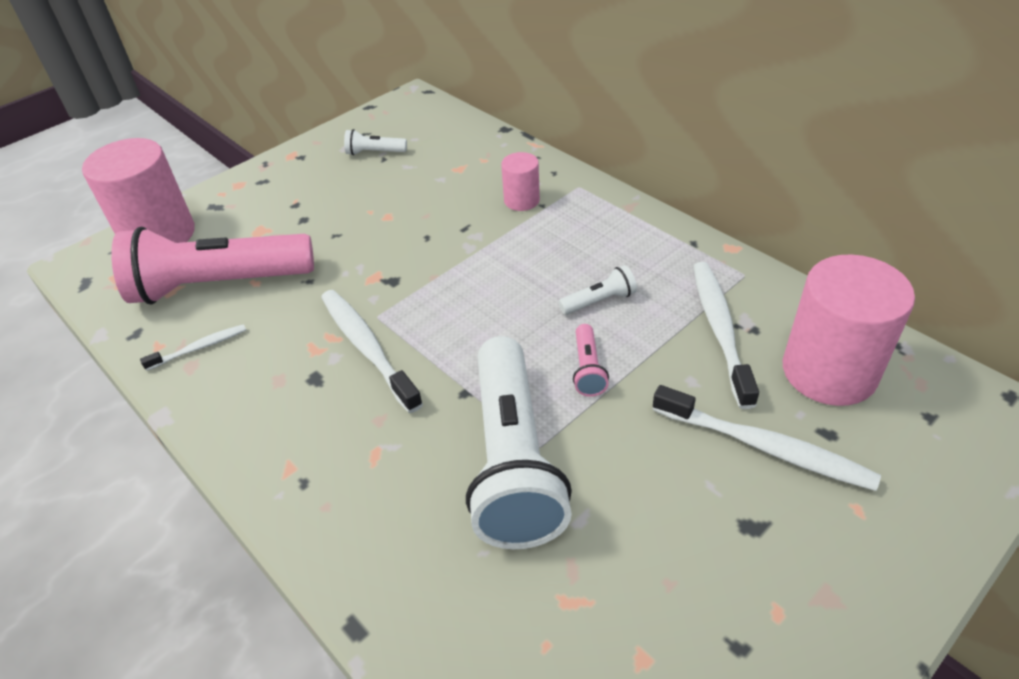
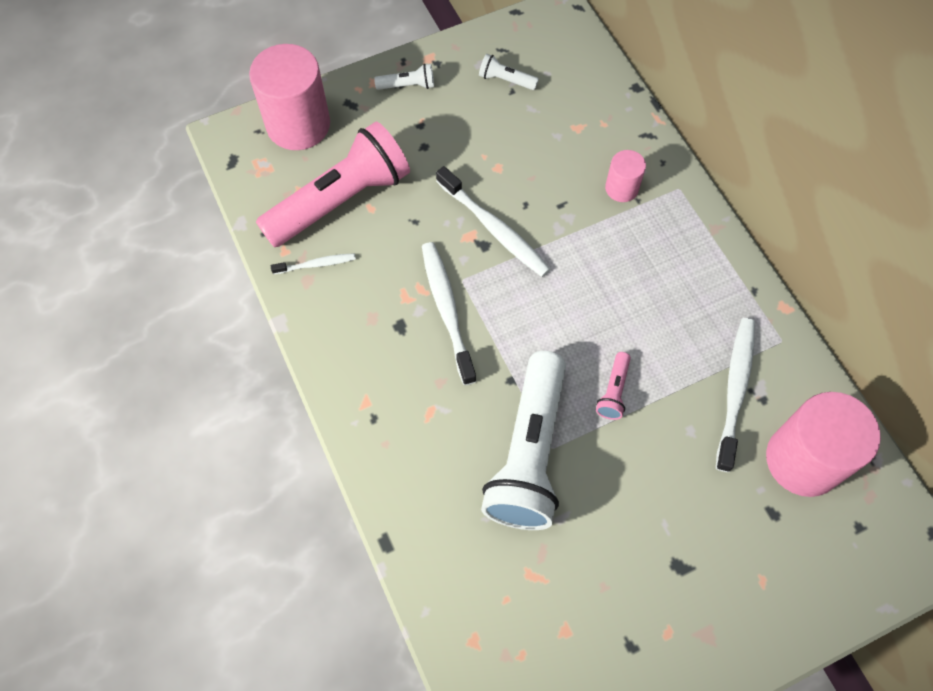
camera: 15 degrees right, 20 degrees up
pink flashlight [111,227,314,305] -> pink flashlight turned 135 degrees clockwise [256,122,410,247]
white flashlight [559,265,637,315] -> white flashlight moved to [374,64,434,90]
white toothbrush [652,385,881,491] -> white toothbrush moved to [436,166,551,277]

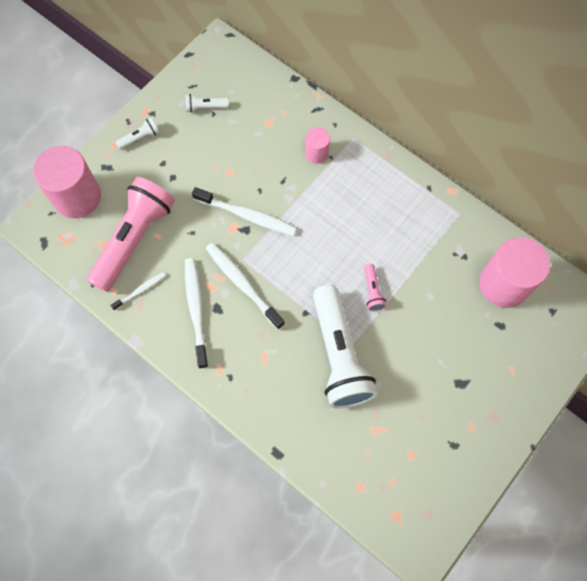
camera: 25 degrees left, 5 degrees up
white toothbrush [716,318,755,472] -> white toothbrush moved to [185,258,208,369]

